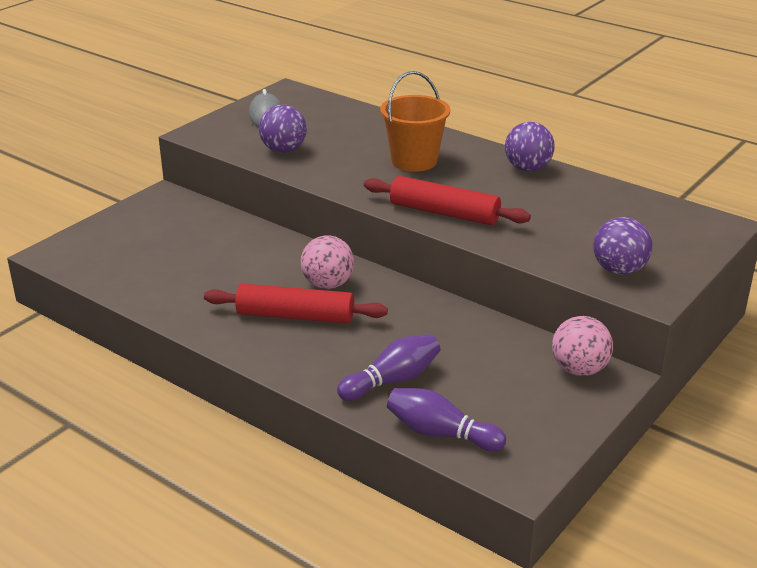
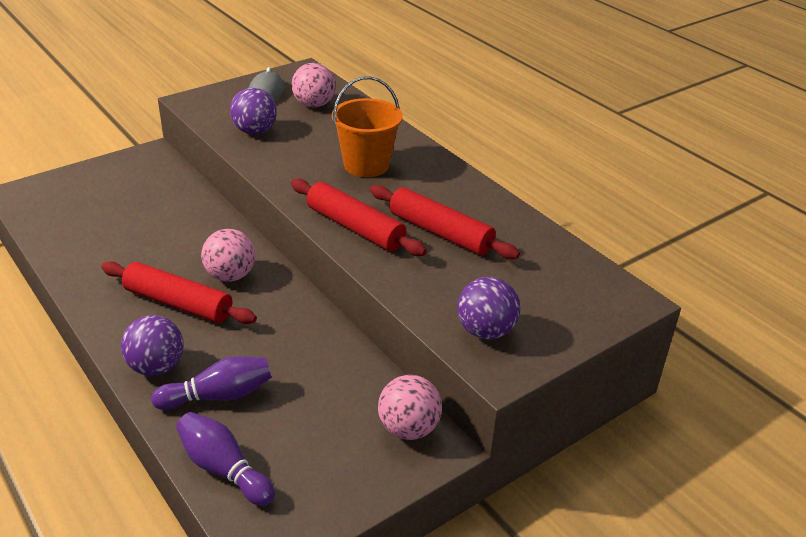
camera: 15 degrees right, 5 degrees up
purple ball [505,122,555,171] -> purple ball moved to [121,315,184,376]
none -> pink ball [292,63,336,107]
none -> red rolling pin [370,185,520,259]

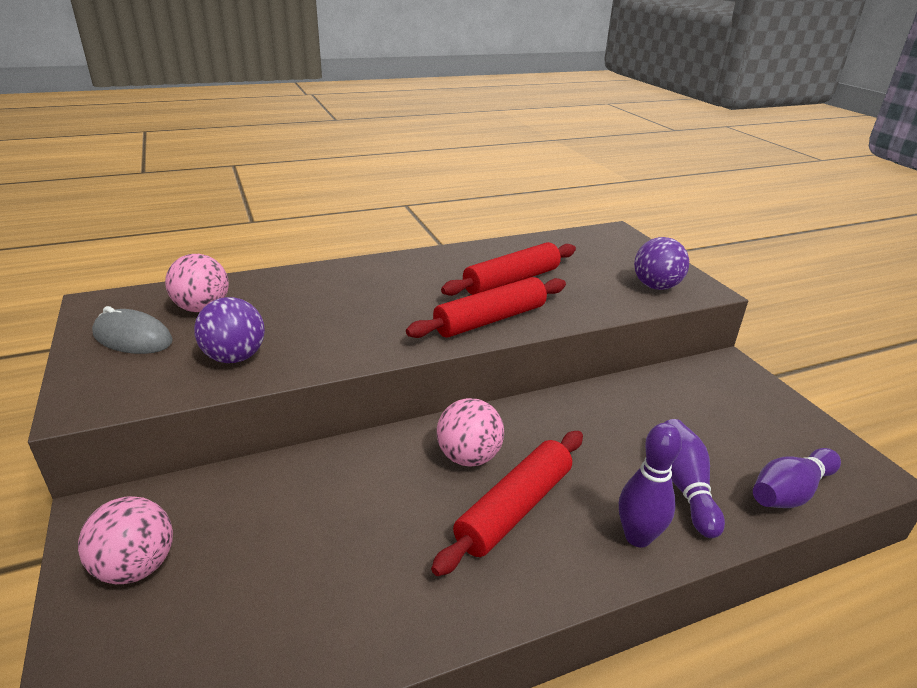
camera: 75 degrees left, 5 degrees down
purple ball [121,315,184,376] -> purple bowling pin [619,423,682,548]
orange bucket [332,76,403,177] -> none
pink ball [378,375,442,440] -> pink ball moved to [78,496,173,584]

